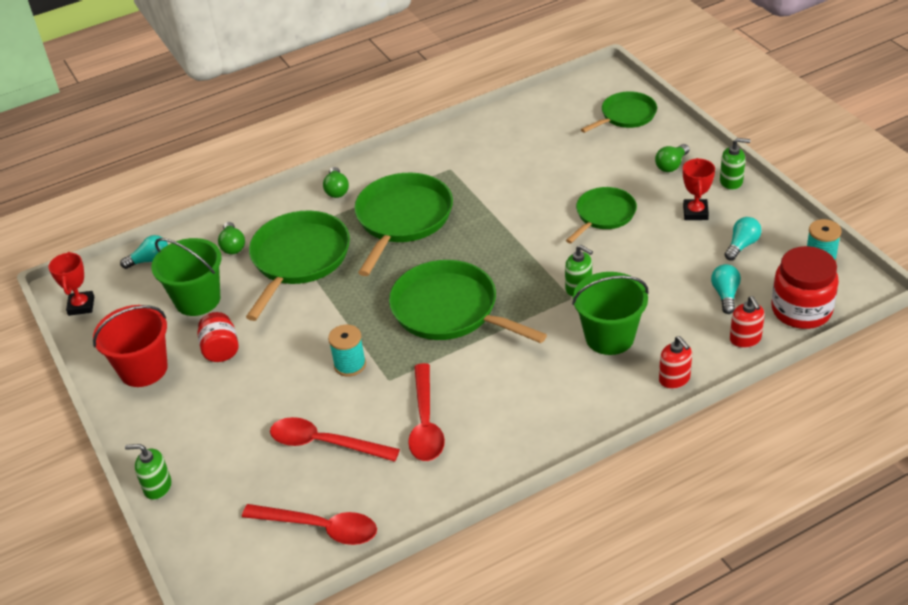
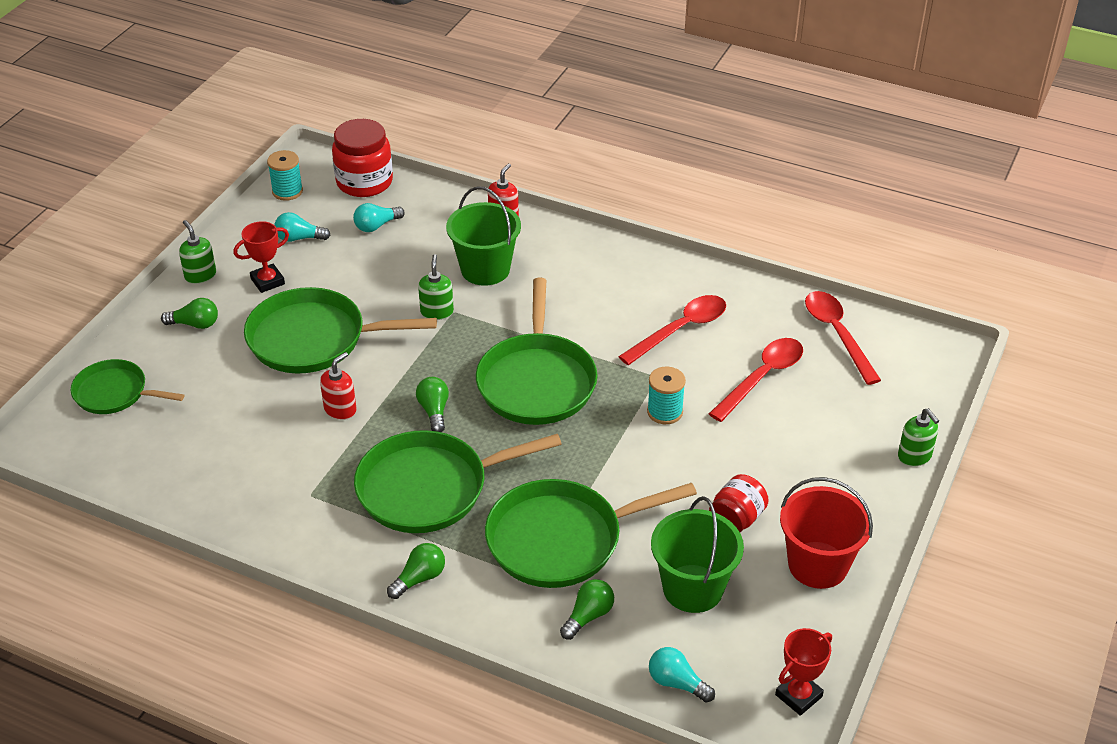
camera: 130 degrees left, 0 degrees up
red spoon [270,417,400,462] -> red spoon turned 120 degrees counterclockwise [709,338,803,422]
green pan [566,187,637,243] -> green pan [244,287,437,374], size x1.67
red soap dispenser [730,296,765,348] -> red soap dispenser moved to [320,352,357,420]
none -> green light bulb [416,377,449,432]

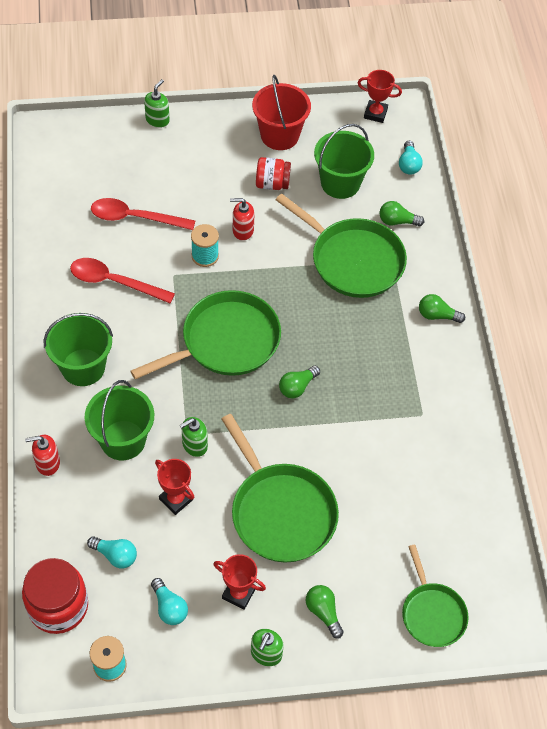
camera: 125 degrees left, 15 degrees up
red soap dispenser [320,352,357,420] -> red soap dispenser moved to [230,198,255,241]
green pan [354,430,562,533] -> none
red spoon [805,291,881,385] -> none
none -> green bucket [44,313,113,386]
none -> red trophy [155,459,194,515]

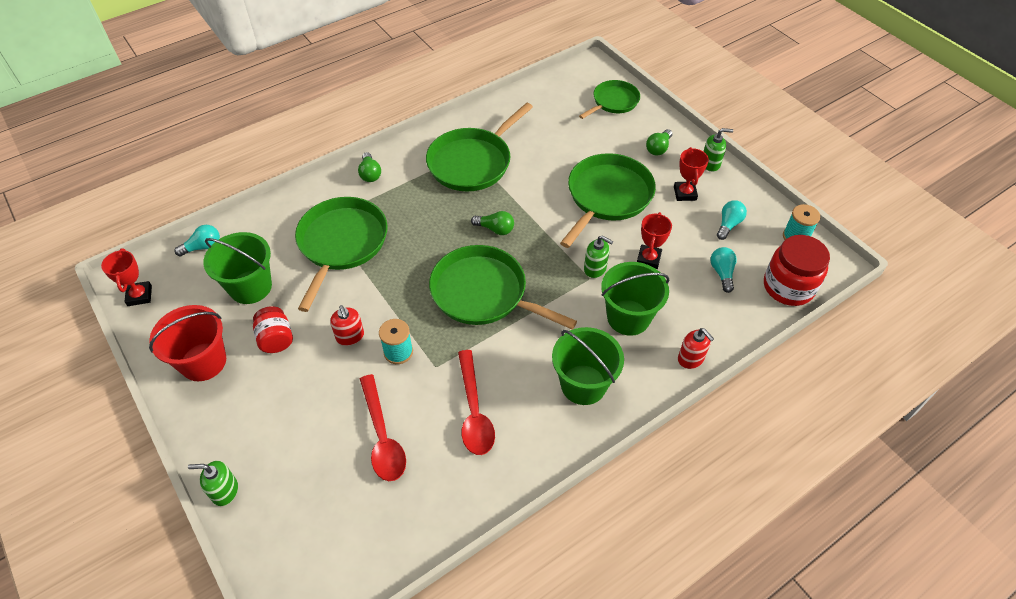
camera: 115 degrees left, 5 degrees down
green light bulb [380,201,424,226] -> none
none -> green pan [426,103,533,191]

